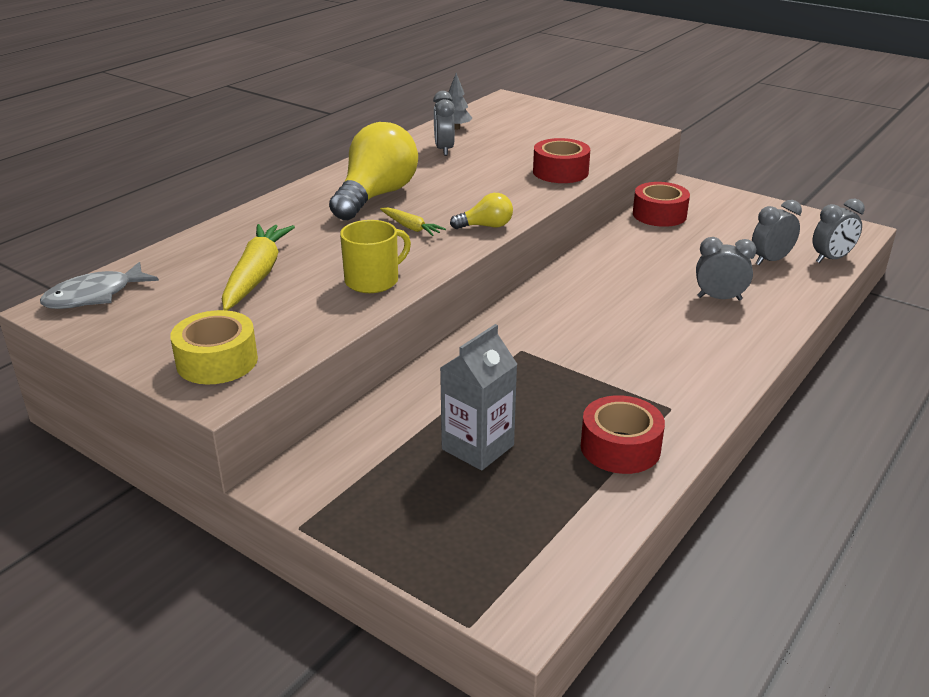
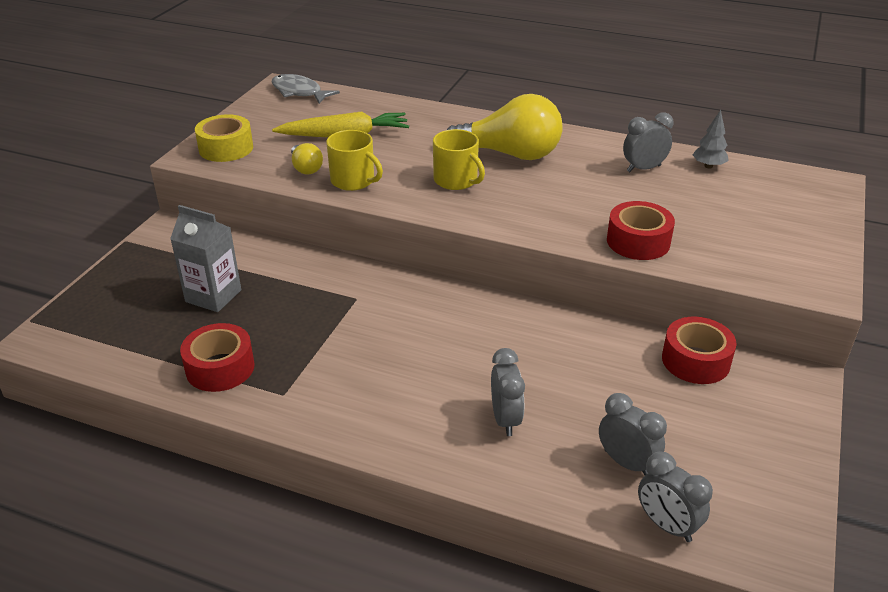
camera: 75 degrees right, 5 degrees up
yellow carrot [380,207,446,236] -> yellow mug [433,129,485,190]
yellow light bulb [450,193,513,229] -> yellow light bulb moved to [291,143,323,175]

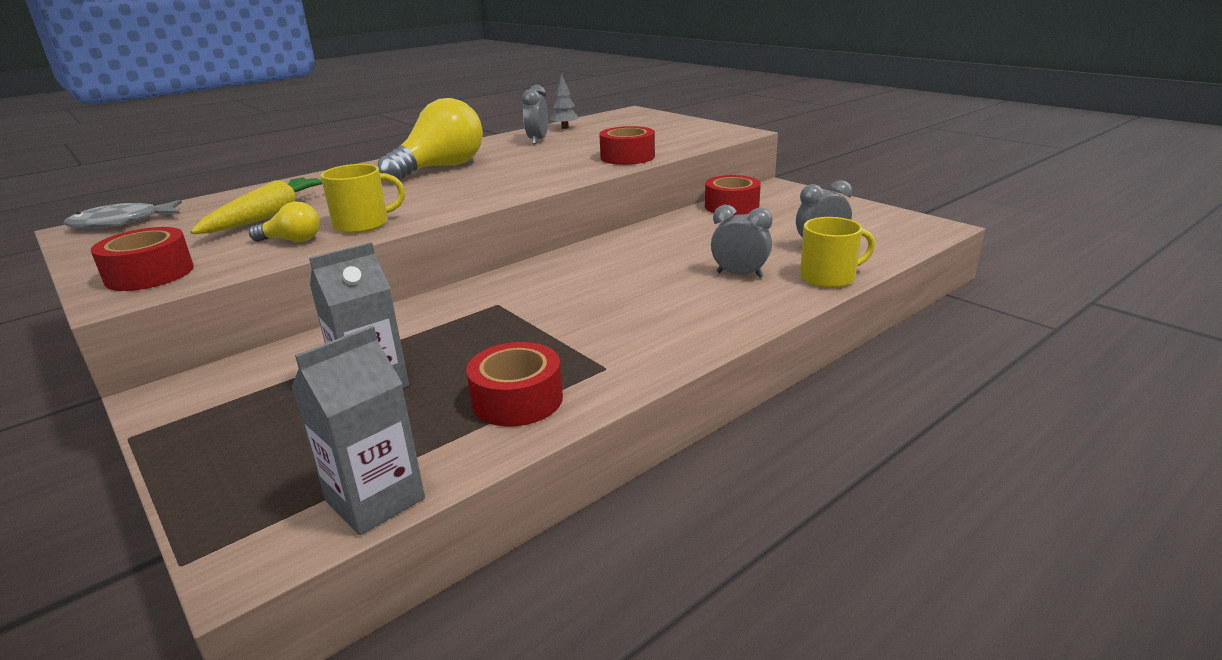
camera: 60 degrees left, 10 degrees down
yellow tape [195,114,253,162] -> red tape [91,227,194,291]
yellow mug [433,129,485,190] -> yellow mug moved to [800,217,875,288]
grey clock [638,452,713,542] -> none
none -> grey carton [292,326,425,535]

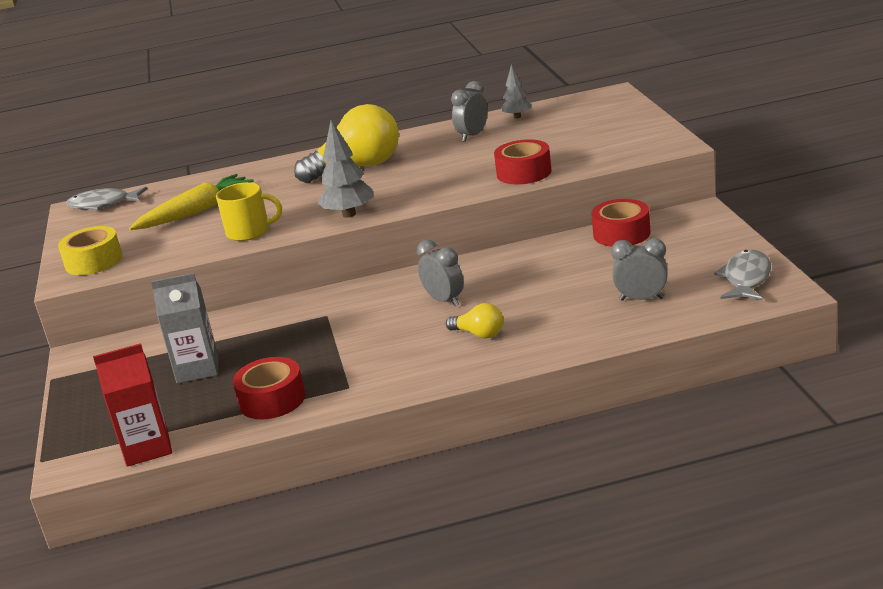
camera: 30 degrees right, 0 degrees up
red tape [91,227,194,291] -> yellow tape [58,226,123,275]
yellow light bulb [249,202,320,242] -> yellow light bulb moved to [446,303,503,339]
grey carton [292,326,425,535] -> red carton [93,343,172,467]
grey clock [711,205,772,278] -> grey clock moved to [417,240,464,306]
yellow mug [800,217,875,288] -> none
none -> grey tree [317,120,374,218]
none -> grey fish [714,250,771,301]

